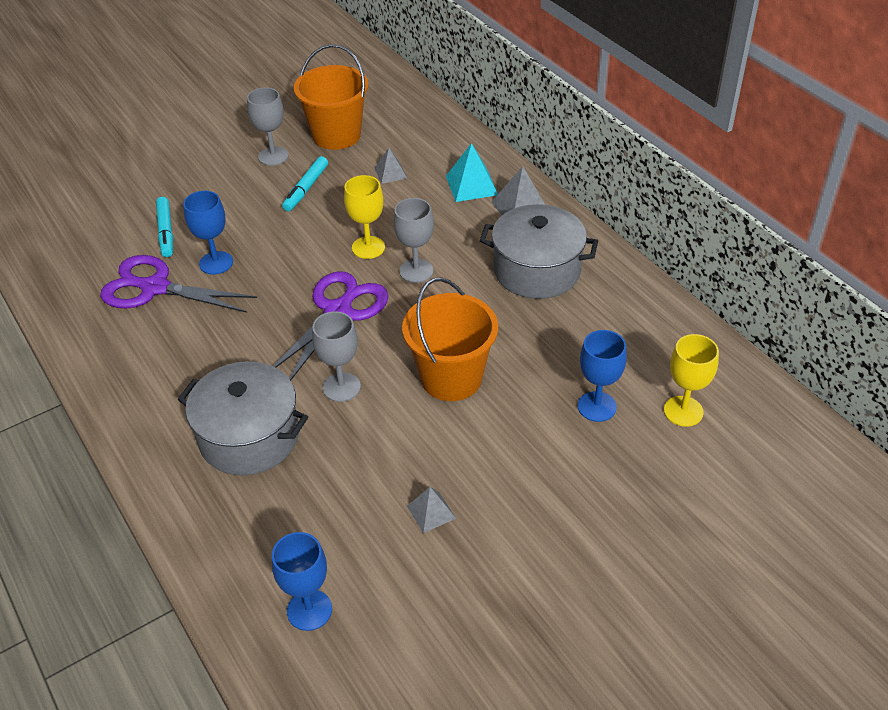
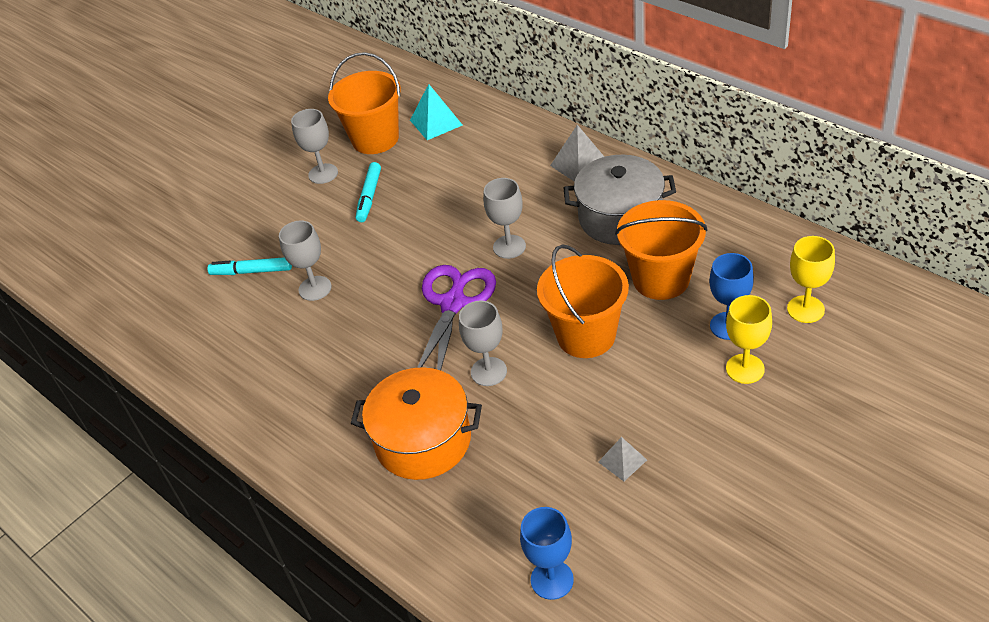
camera: 10 degrees left, 0 degrees up
purple scissors [100,255,257,313] -> none
turquoise marker [156,197,173,257] -> turquoise marker turned 120 degrees clockwise [207,257,292,275]
grey pot [178,361,308,475] -> orange pot [351,367,482,480]
blue goblet [183,191,233,275] -> grey goblet [279,221,332,301]
yellow goblet [344,175,385,259] -> yellow goblet moved to [726,295,772,384]
grey pyramid [375,148,407,184] -> none
turquoise pyramid [446,143,498,202] -> turquoise pyramid moved to [410,84,462,140]
none -> orange bucket [615,200,707,300]

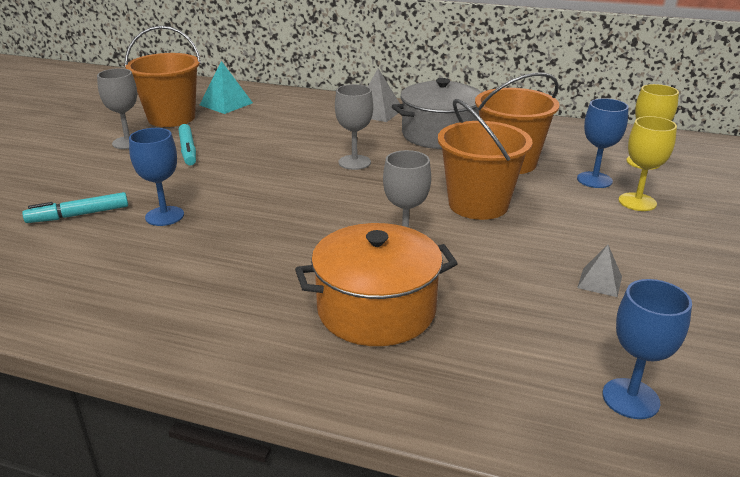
camera: 30 degrees left, 15 degrees down
grey goblet [279,221,332,301] -> blue goblet [129,128,184,226]
purple scissors [417,265,496,371] -> none

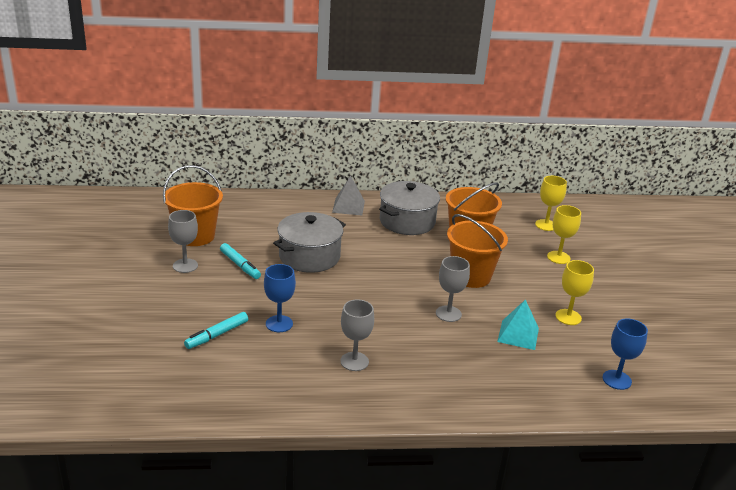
camera: 25 degrees left, 0 degrees up
turquoise pyramid [200,61,253,114] -> turquoise pyramid moved to [497,299,539,350]
orange pot [295,223,458,346] -> none
grey goblet [335,84,373,170] -> grey goblet moved to [340,299,374,371]
blue goblet [577,98,629,188] -> none
grey pyramid [577,245,622,297] -> yellow goblet [555,260,594,325]
none -> grey pot [273,212,346,273]

